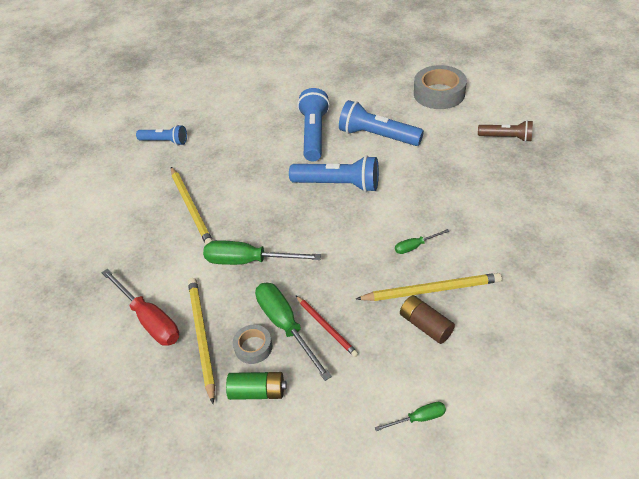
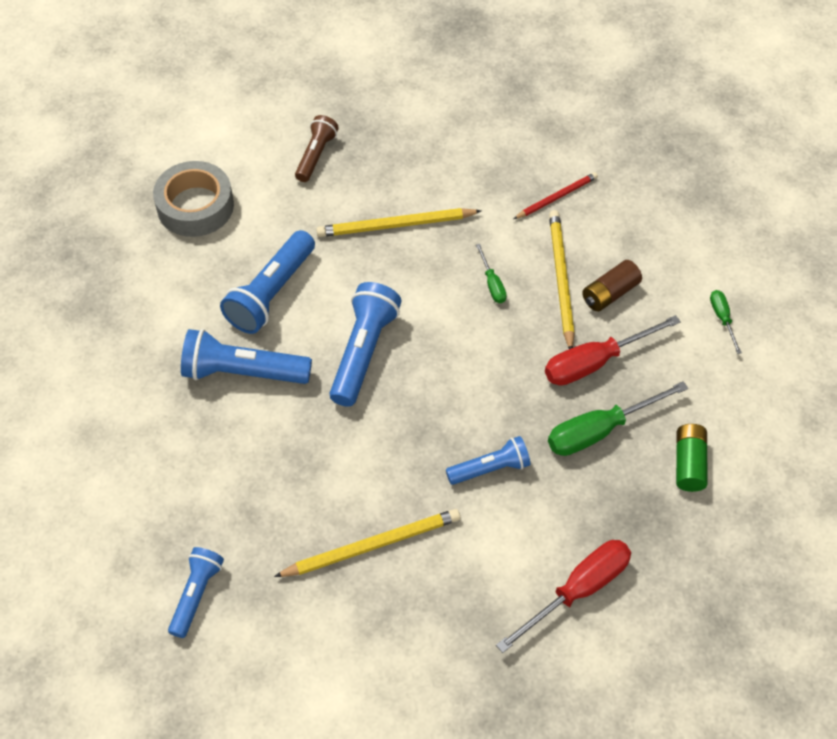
camera: 90 degrees left, 10 degrees up
yellow pencil [188,278,215,404] -> yellow pencil moved to [316,208,481,237]
green screwdriver [203,240,321,265] -> blue flashlight [446,436,530,485]
grey tape [233,325,272,364] -> none
red pencil [295,295,358,357] -> red pencil moved to [514,172,598,219]
none -> red screwdriver [545,315,681,386]

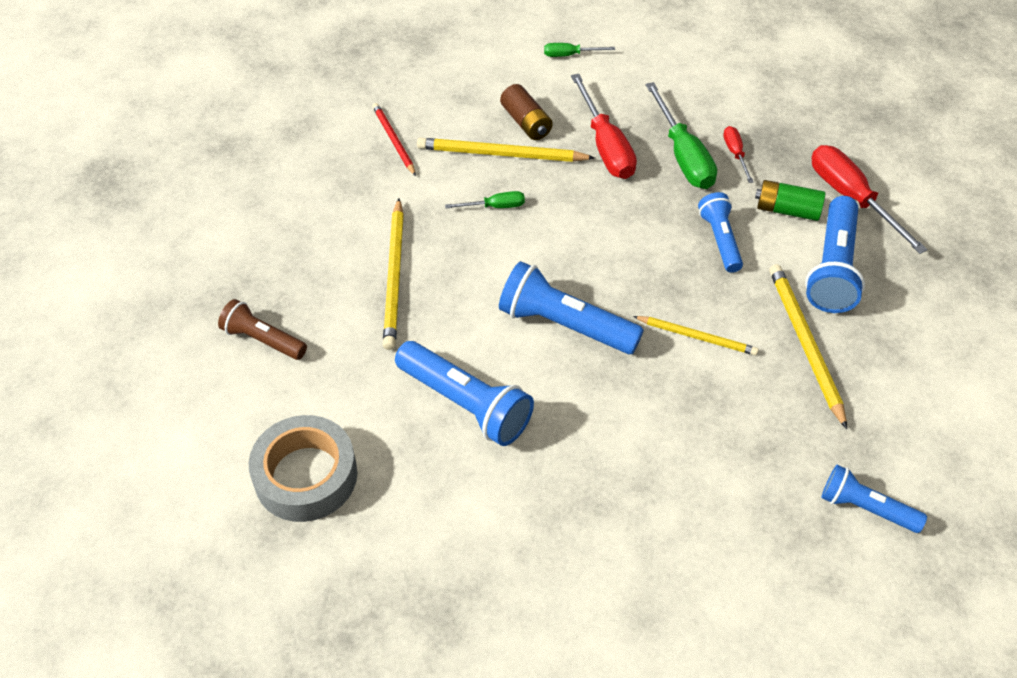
camera: 80 degrees left, 5 degrees down
blue flashlight [181,329,312,384] -> blue flashlight moved to [805,196,865,313]
green battery [676,424,708,492] -> green battery moved to [755,180,825,221]
none -> yellow pencil [633,316,759,356]
none -> red screwdriver [723,126,753,183]

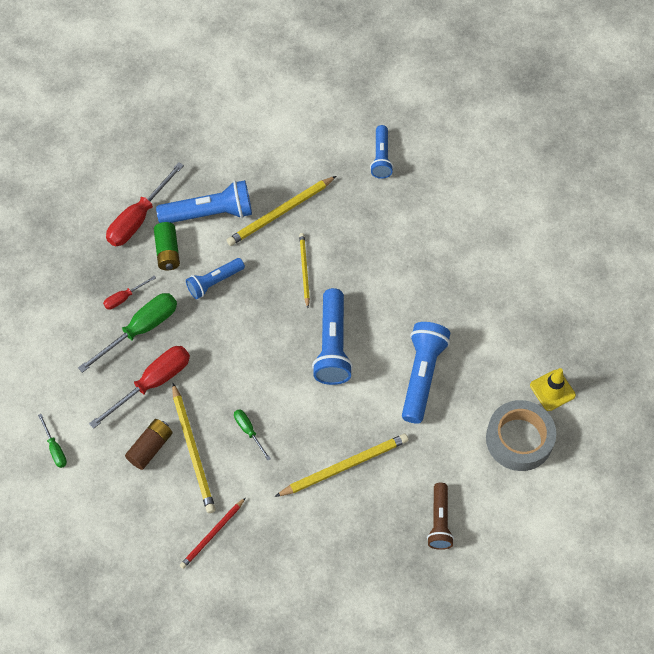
camera: 115 degrees left, 10 degrees up
none -> yellow traffic cone [530,368,576,411]

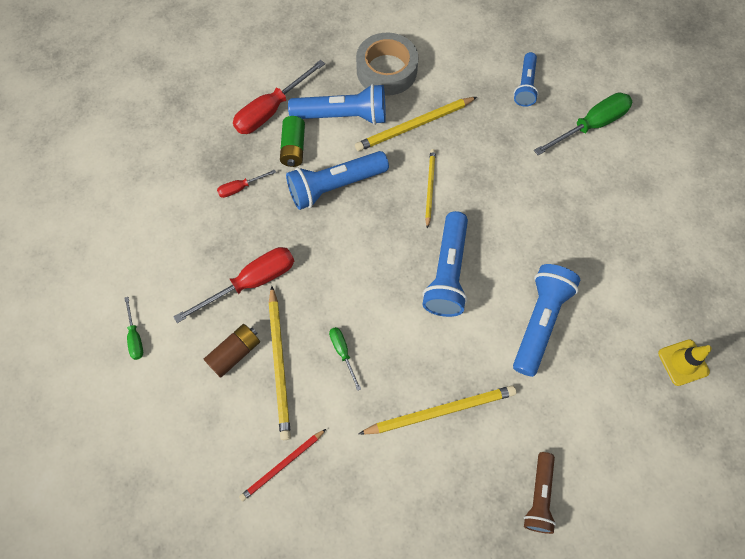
camera: 10 degrees right, 5 degrees up
green screwdriver [78,293,177,373] -> green screwdriver moved to [534,93,632,155]
blue flashlight [186,258,245,299] -> blue flashlight [286,151,389,210], size x1.60
grey tape [486,400,556,471] -> grey tape moved to [356,33,419,96]

